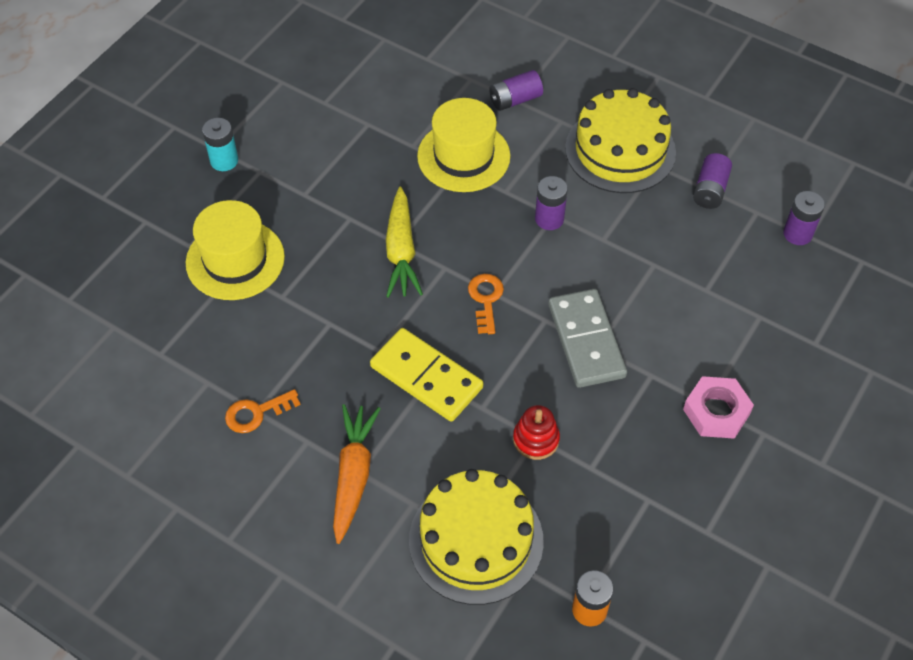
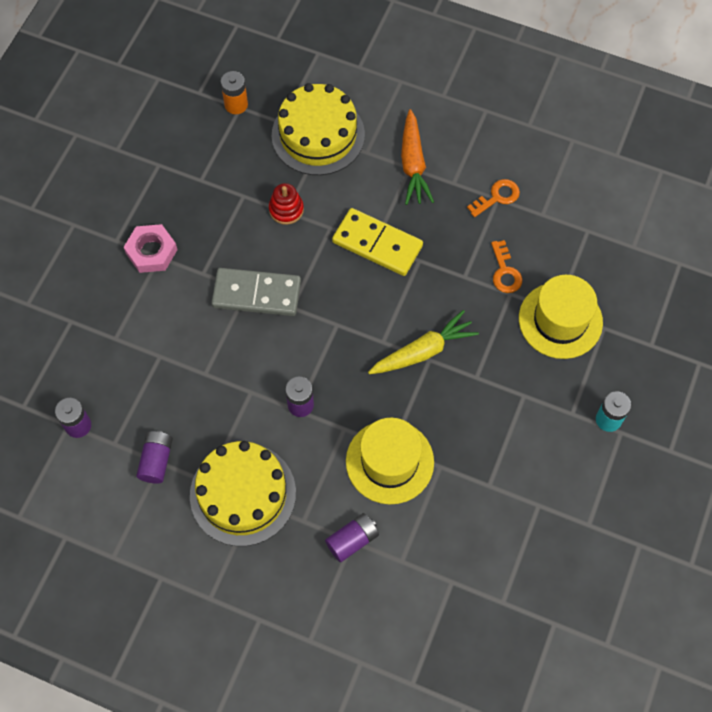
camera: 170 degrees right, 10 degrees up
yellow carrot [386,187,423,298] -> yellow carrot turned 75 degrees clockwise [368,310,479,374]
orange key [468,274,504,334] -> orange key moved to [491,240,522,293]
grey domino [548,289,627,388] -> grey domino turned 60 degrees counterclockwise [211,268,301,316]

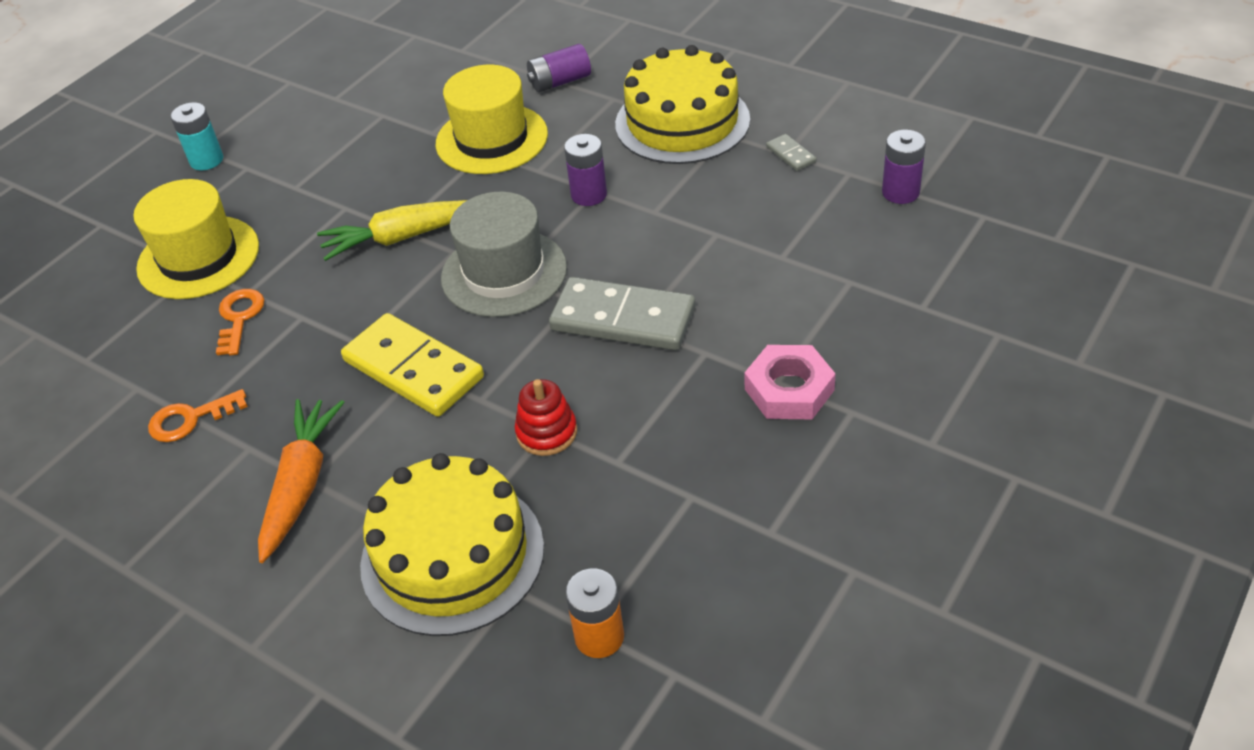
camera: 165 degrees left, 20 degrees down
purple battery [136,431,173,484] -> grey domino [766,134,817,171]
none -> grey hat [441,192,567,317]

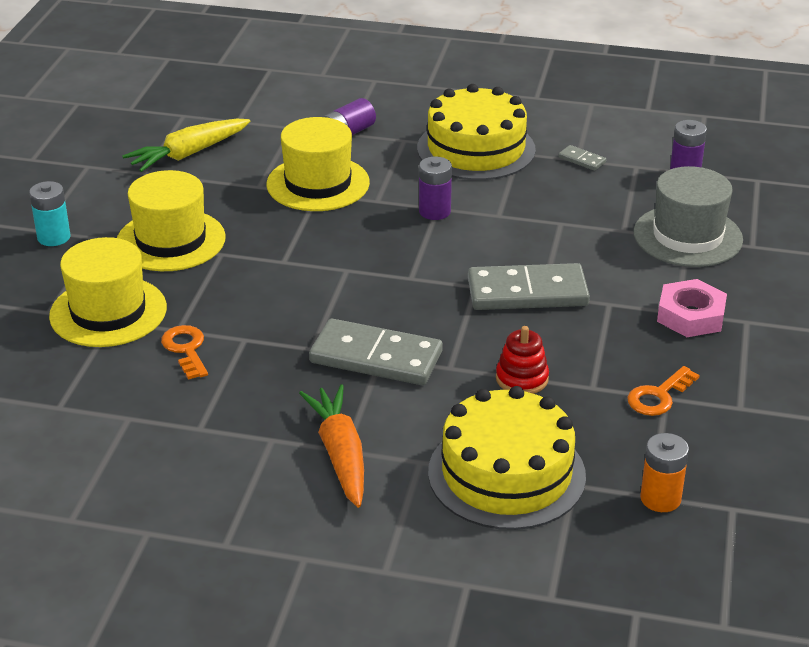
camera: 25 degrees left, 10 degrees down
orange key [148,389,248,442] -> orange key moved to [627,366,699,416]
yellow carrot [317,200,467,261] -> yellow carrot moved to [122,119,250,172]
yellow domino [341,313,484,417] -> grey domino [309,319,443,385]
grey hat [441,192,567,317] -> grey hat moved to [634,166,743,267]
none -> yellow hat [117,170,226,271]

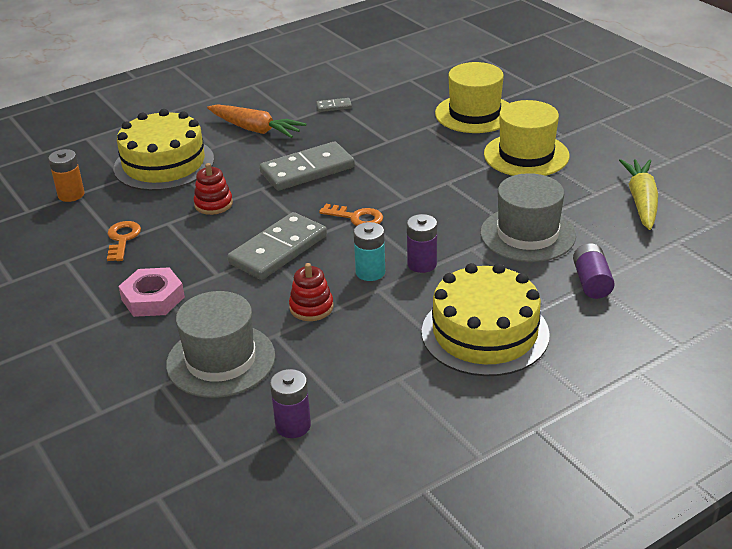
camera: 135 degrees right, 0 degrees up
turquoise battery [29,181,70,246] -> turquoise battery moved to [354,222,385,281]
orange key [161,325,208,380] -> orange key moved to [319,204,383,226]
yellow hat [266,117,370,211] -> grey hat [480,173,576,262]
grey domino [558,145,606,171] -> grey domino moved to [316,98,352,112]
none -> red stacking toy [289,263,333,321]

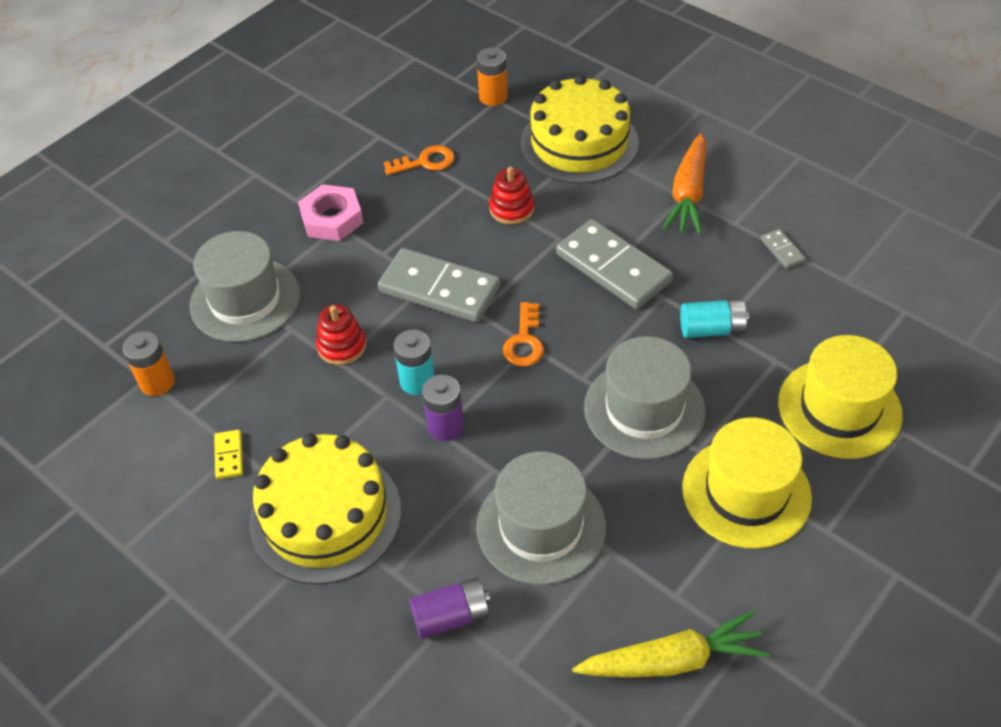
camera: 75 degrees right, 15 degrees up
purple battery [270,369,311,438] -> orange battery [122,331,175,396]
none -> yellow domino [214,430,243,479]
none -> grey hat [584,336,705,459]
none -> turquoise battery [680,299,749,338]

